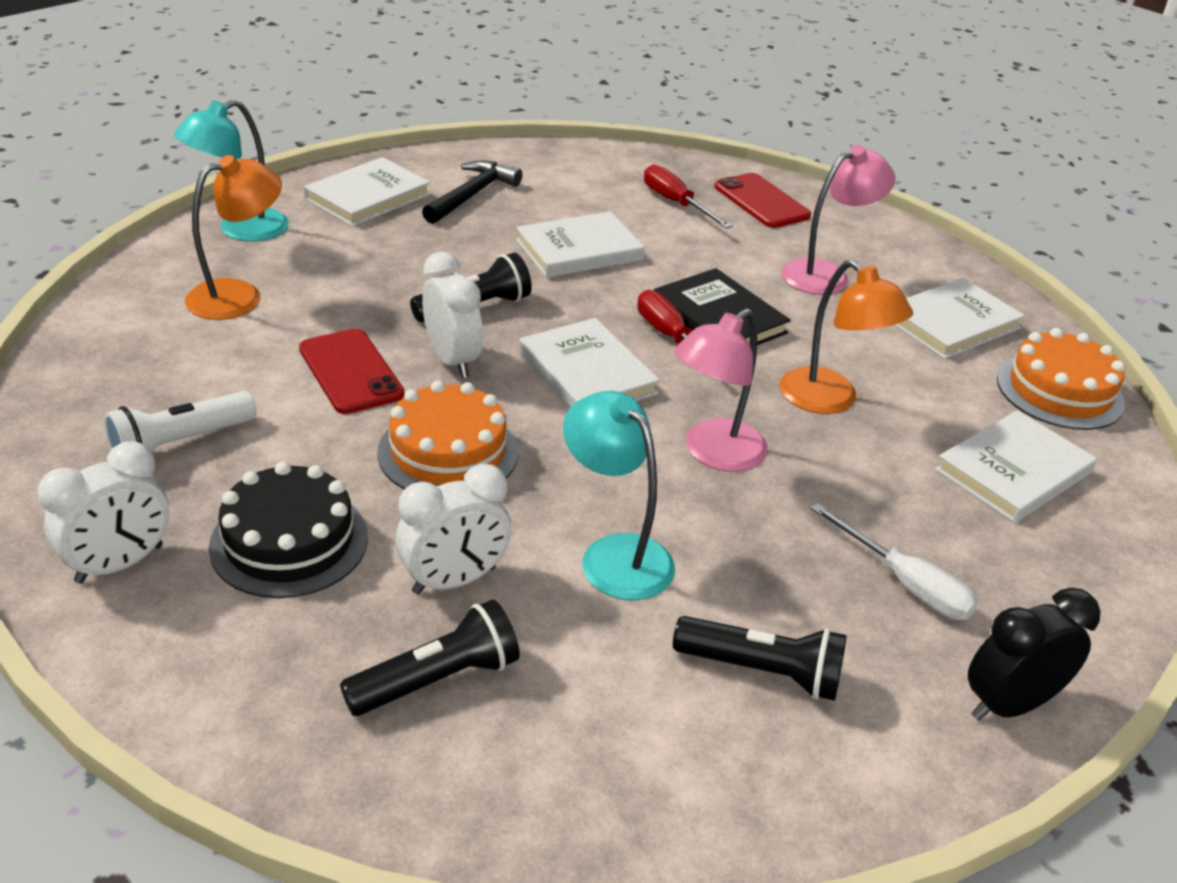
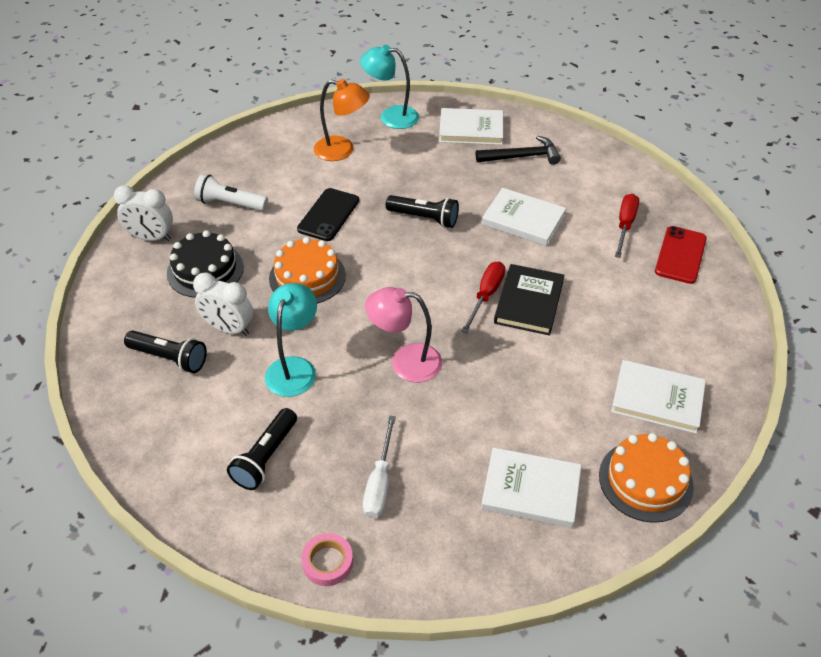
camera: 55 degrees right, 10 degrees up
red phone [299,328,404,414] -> black phone [297,188,359,241]
white clock [422,252,483,378] -> none
white book [519,318,660,407] -> none
black flashlight [673,616,847,701] -> black flashlight turned 45 degrees clockwise [227,408,297,490]
orange lamp [779,260,913,414] -> none
pink lamp [781,145,895,295] -> none
black clock [968,588,1101,721] -> pink tape [301,533,353,586]

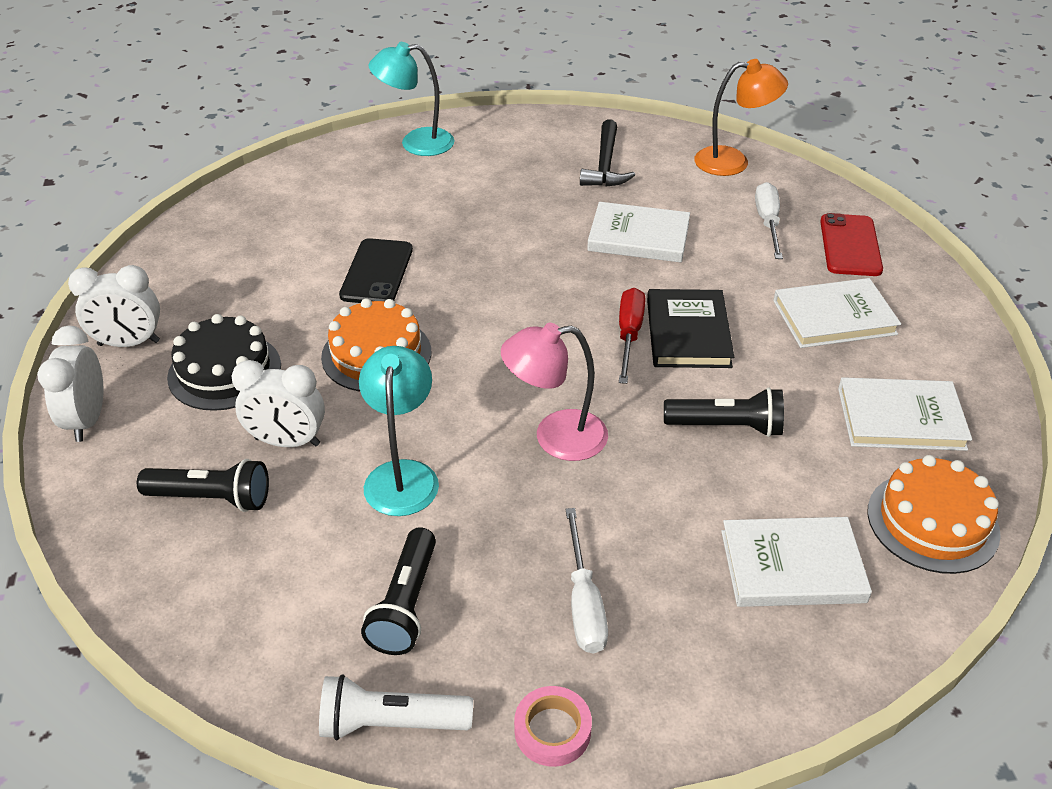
camera: 15 degrees left, 5 degrees down
white flashlight [194,174,268,211] -> white flashlight moved to [319,674,473,740]
orange lamp [314,79,370,161] -> orange lamp moved to [694,59,788,176]
black flashlight [386,195,459,228] -> black flashlight moved to [664,387,784,437]
white book [439,108,503,145] -> white book moved to [773,278,901,348]
black hammer [476,136,561,165] -> black hammer turned 120 degrees clockwise [580,119,635,187]
red screwdriver [615,194,639,258] -> white screwdriver [755,182,783,259]
none -> white clock [37,325,104,442]

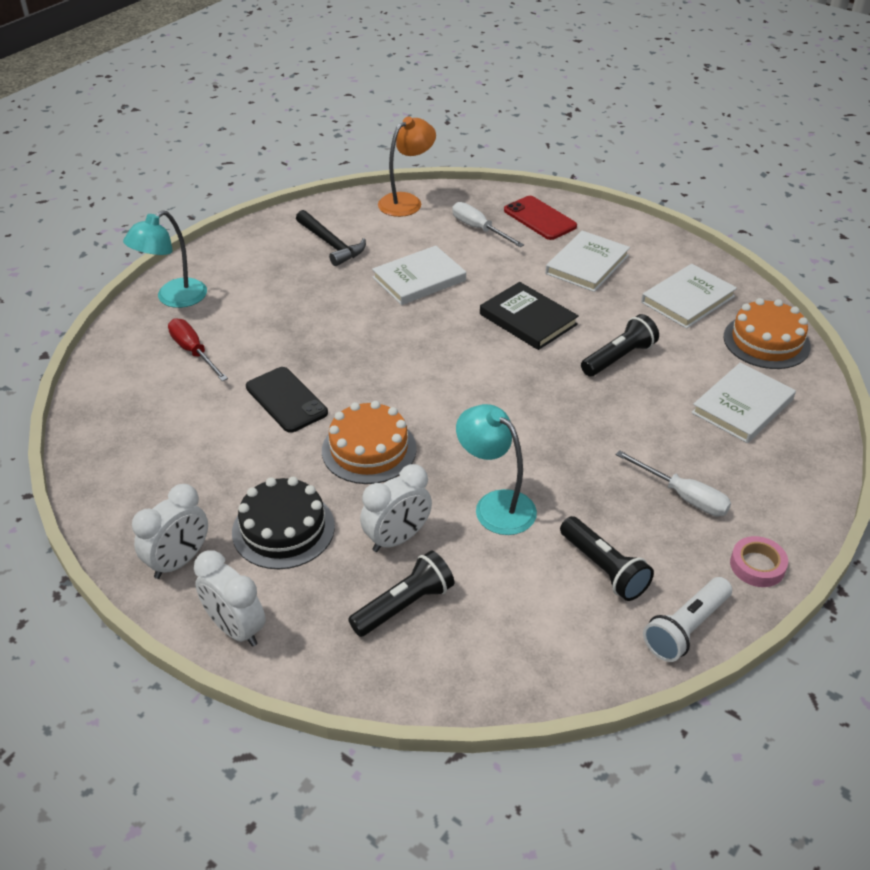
camera: 45 degrees left, 0 degrees up
pink lamp [501,323,608,461] -> none
red screwdriver [619,288,645,384] -> red screwdriver moved to [168,318,228,381]

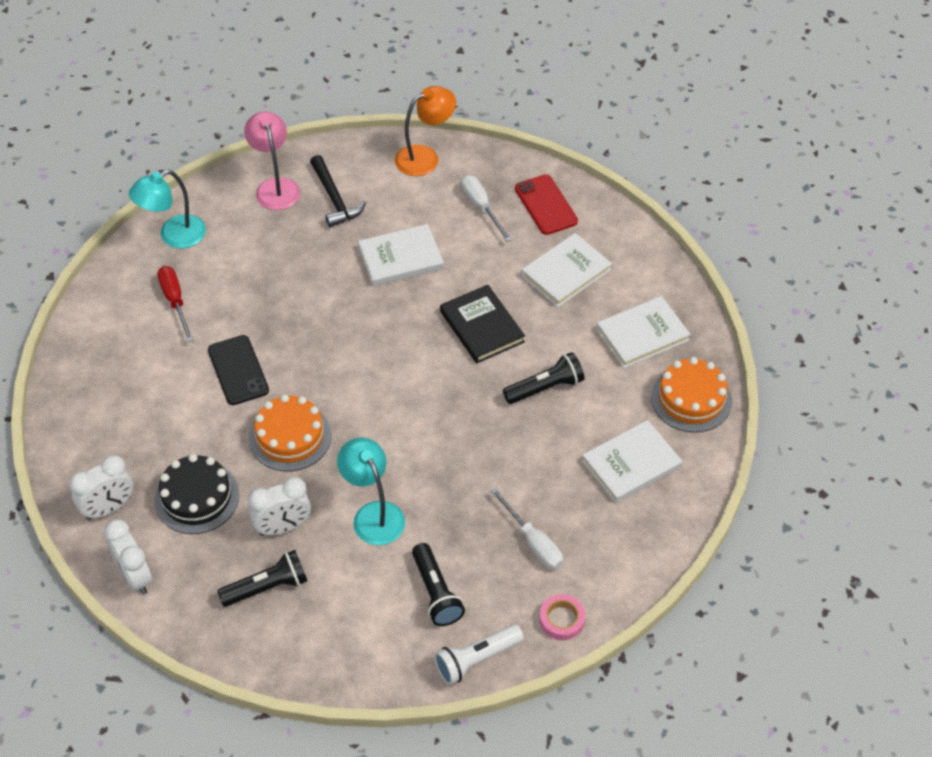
camera: 15 degrees right, 10 degrees up
none -> pink lamp [244,112,300,210]

